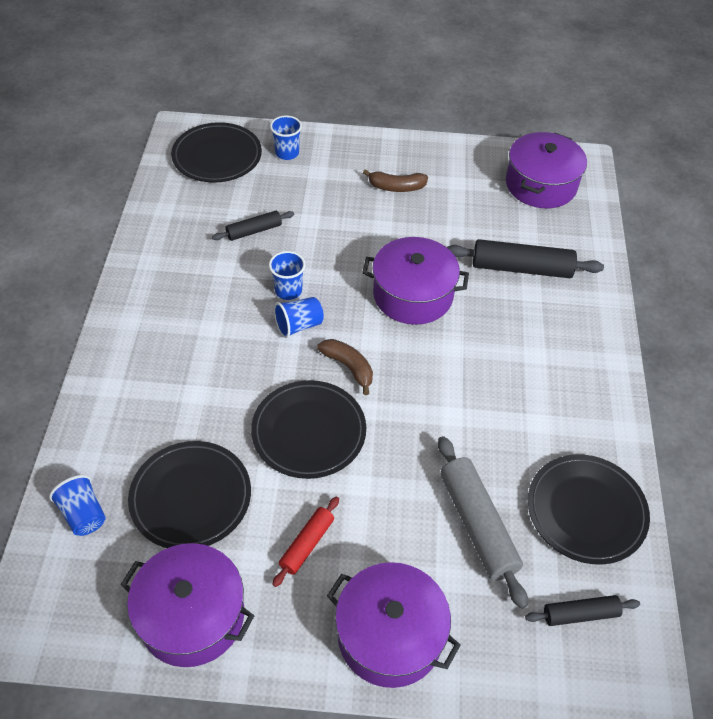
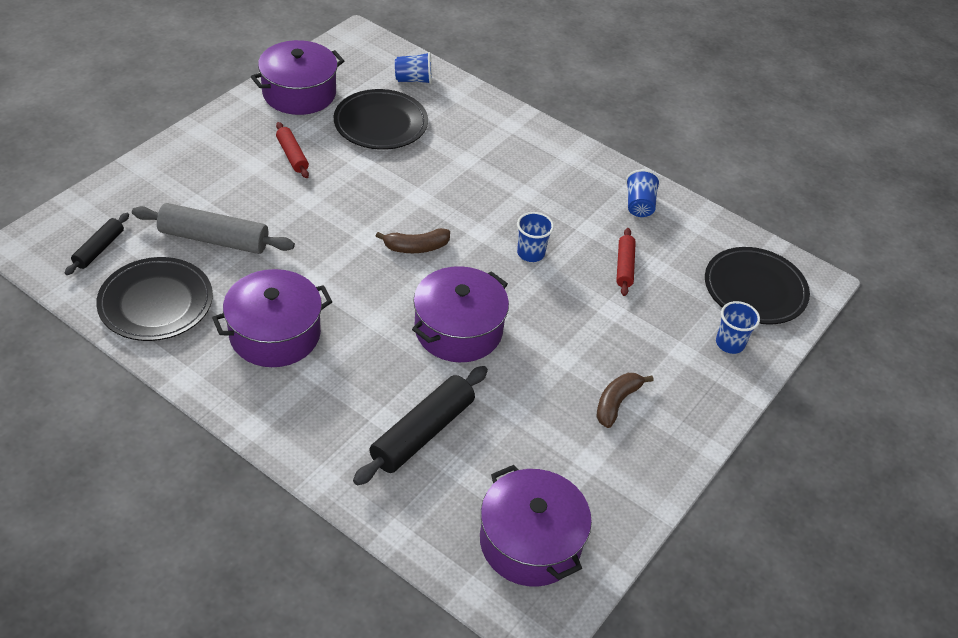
camera: 120 degrees right, 5 degrees down
black rolling pin [212,211,294,241] -> red rolling pin [616,228,636,296]
black plate [251,380,366,479] -> none
blue cup [274,297,324,338] -> blue cup moved to [626,169,660,217]
purple pot [327,562,461,688] -> purple pot moved to [212,269,332,367]

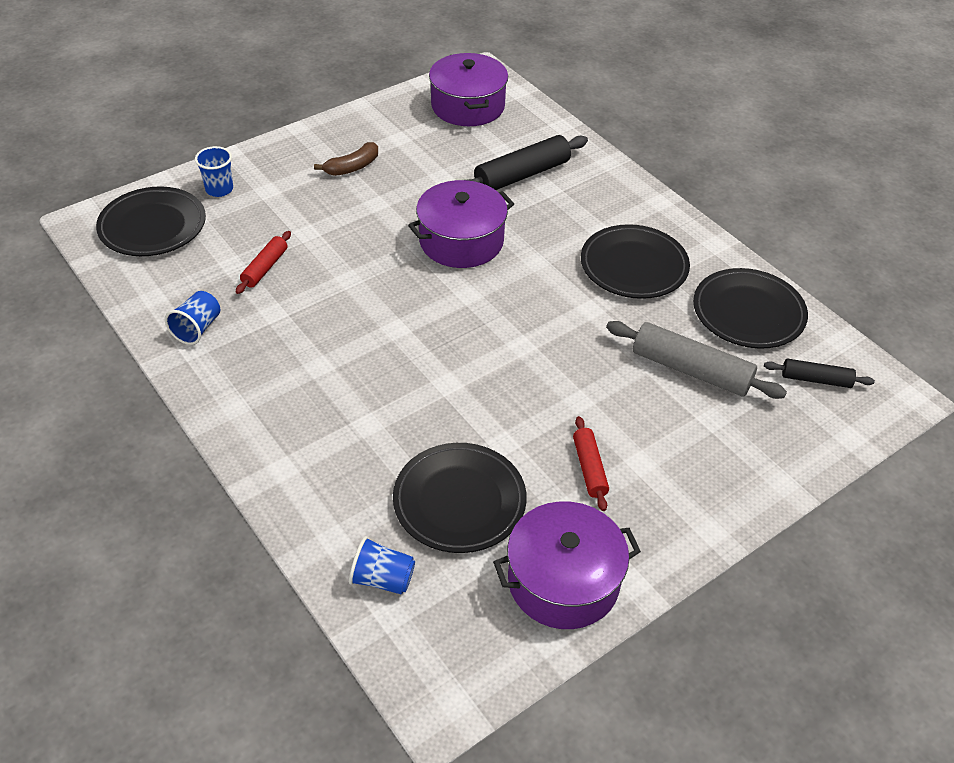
camera: 160 degrees left, 0 degrees up
black rolling pin [65,213,129,275] -> black rolling pin turned 60 degrees clockwise [764,359,875,388]
purple pot [212,269,332,367] -> black plate [581,224,690,299]
brown banana [376,228,450,253] -> none
blue cup [517,212,554,262] -> none

